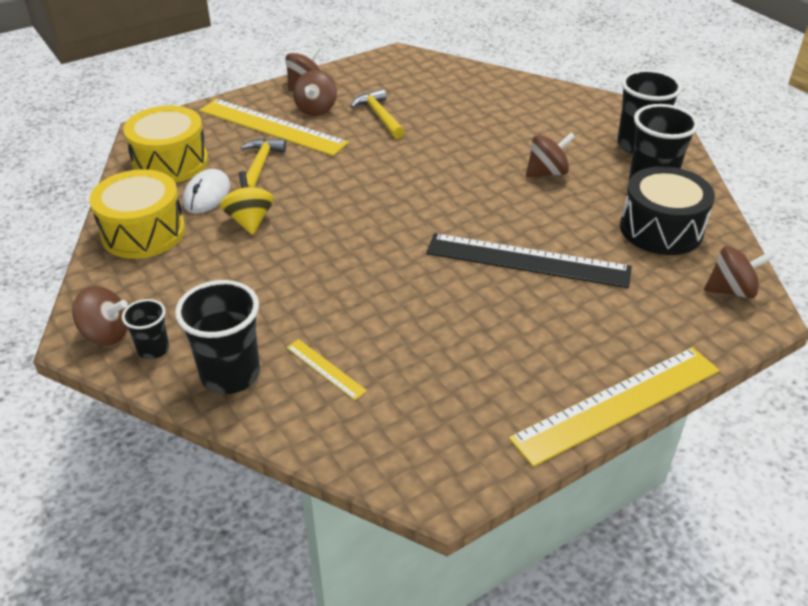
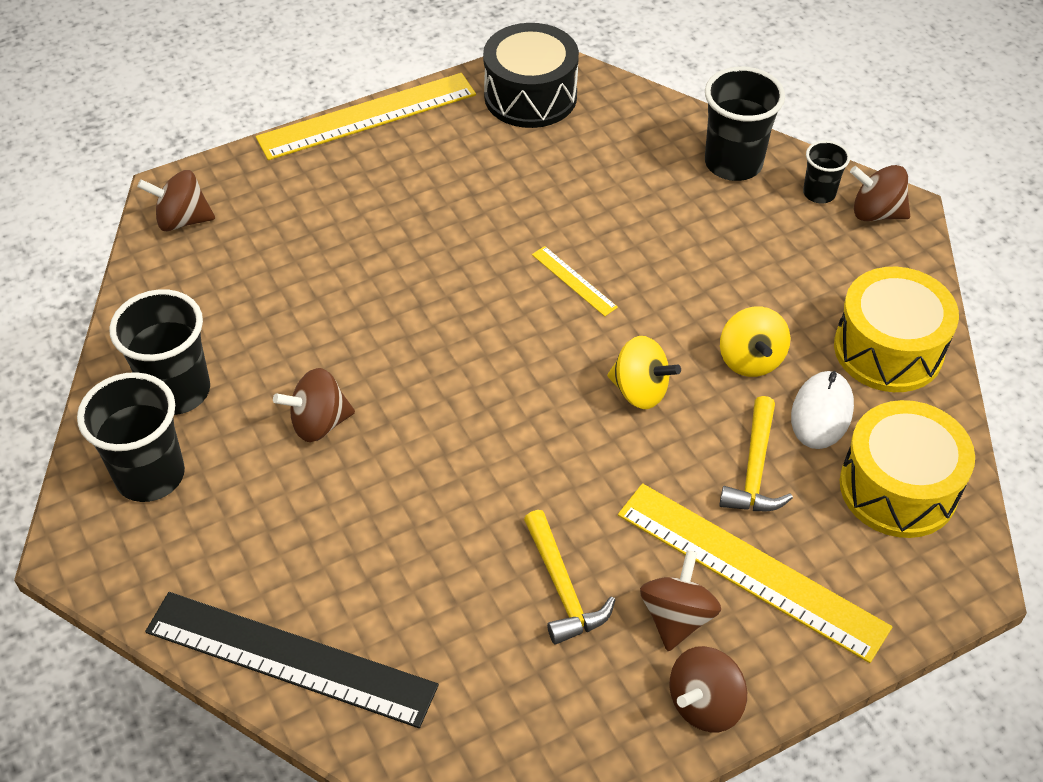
camera: 175 degrees left, 10 degrees up
yellow ruler [286,339,367,400] -> yellow ruler moved to [532,246,618,316]
black ruler [426,233,632,288] -> black ruler moved to [145,592,439,728]
black drum [620,166,715,255] -> black drum moved to [483,23,579,128]
none -> yellow spinning top [607,336,681,409]

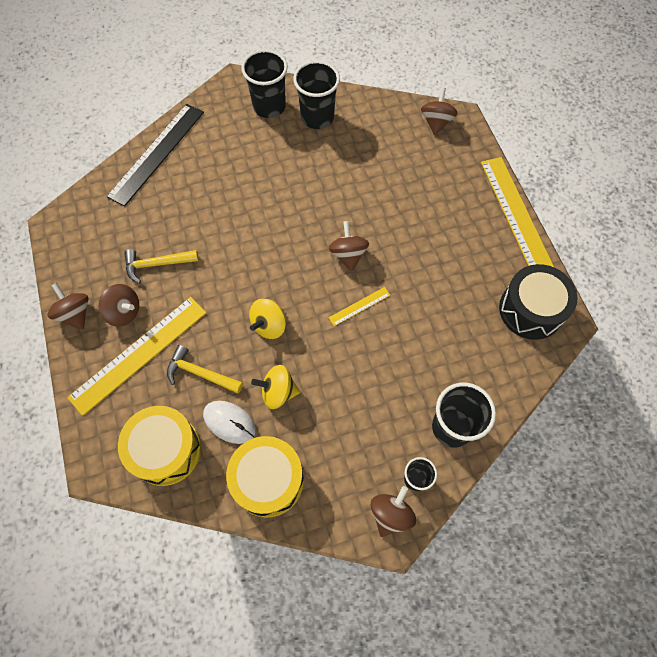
camera: 100 degrees right, 15 degrees up
brown spinning top [273,368,355,442] -> brown spinning top moved to [329,221,369,272]

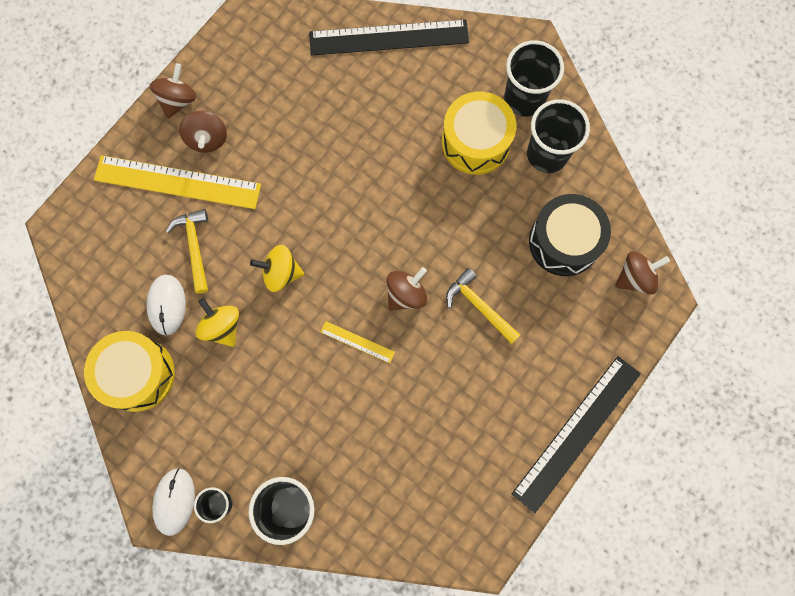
camera: 55 degrees right, 10 degrees up
yellow drum [118,406,201,486] -> yellow drum moved to [442,91,516,175]
yellow hammer [124,249,199,283] -> yellow hammer moved to [446,268,521,344]
brown spinning top [371,486,416,537] -> white mouse [152,468,195,536]
yellow ruler [481,157,554,267] -> black ruler [512,356,641,513]
black drum [499,264,577,340] -> black drum moved to [529,194,611,276]

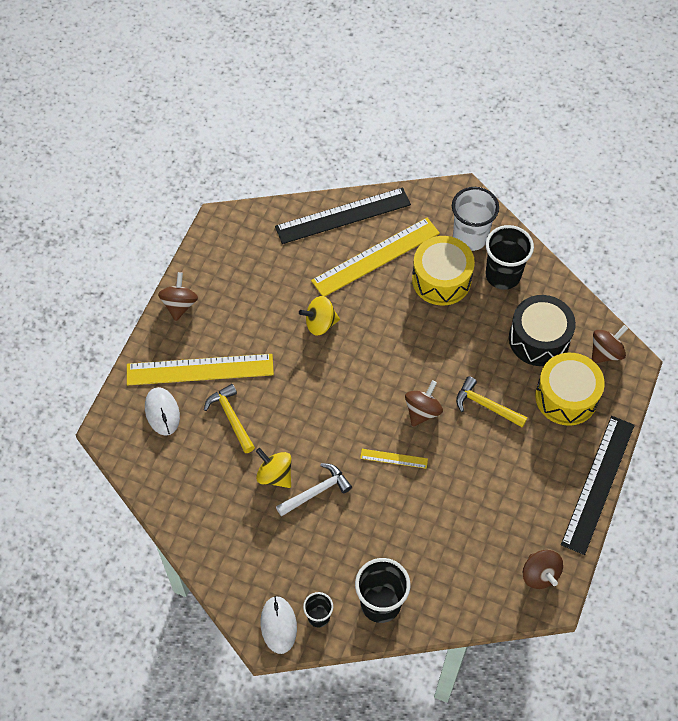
camera: 15 degrees left, 15 degrees down
yellow drum [84,331,175,412] -> yellow drum moved to [535,353,605,426]
white mouse [146,275,186,336] -> white mouse moved to [145,387,180,436]
brown spinning top [179,110,227,153] -> brown spinning top moved to [523,550,563,589]
yellow spinning top [250,245,304,292] -> yellow spinning top moved to [299,296,340,336]
black cup [504,40,564,117] -> white cup [452,187,499,251]
none -> white hammer [276,463,352,517]
none -> yellow ruler [311,218,440,296]

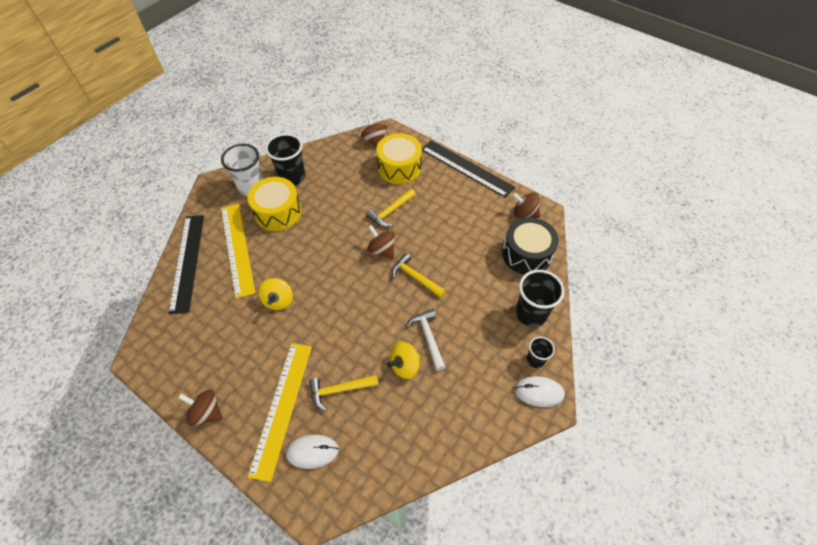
camera: 75 degrees left, 5 degrees down
yellow ruler [360,449,428,469] -> yellow hammer [391,253,445,298]
black drum [509,295,576,366] -> black drum moved to [502,217,559,275]
brown spinning top [523,550,563,589] -> brown spinning top turned 150 degrees counterclockwise [512,193,540,219]

